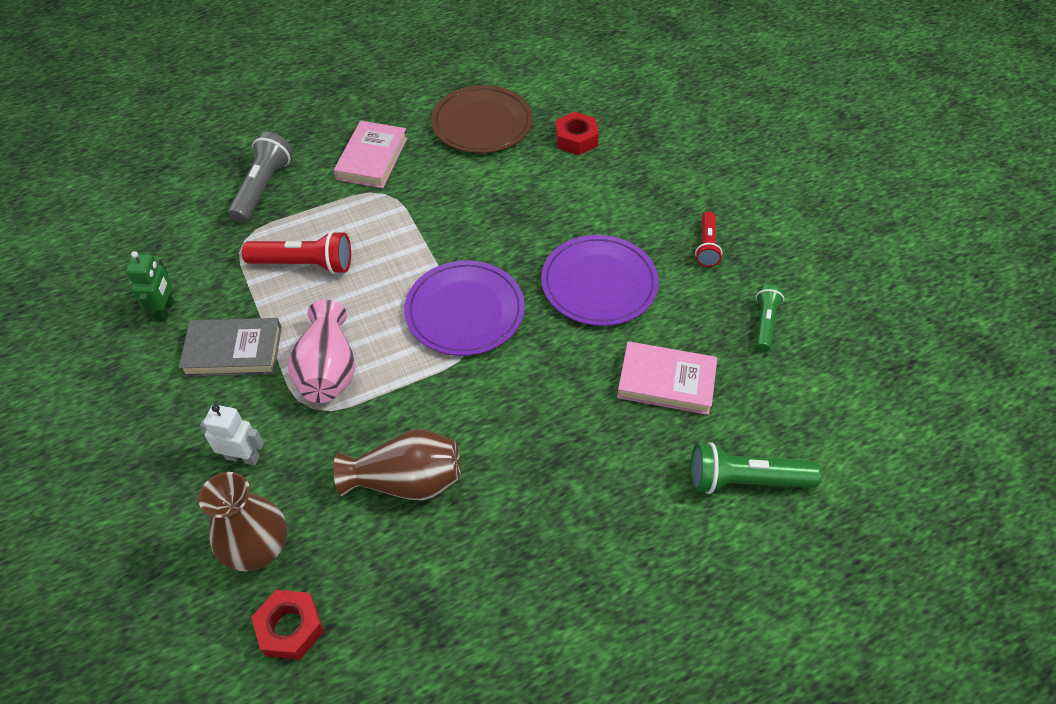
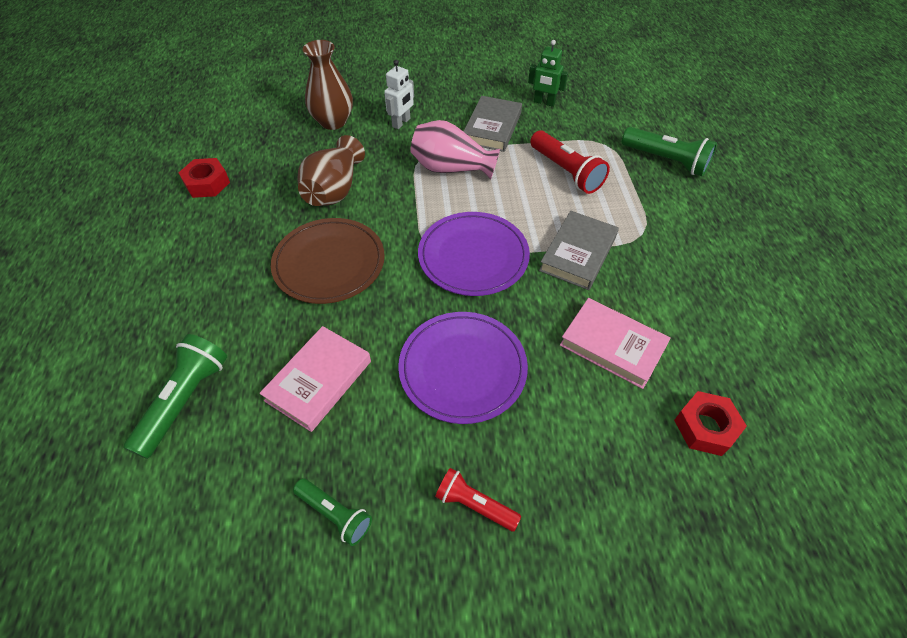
camera: 110 degrees right, 0 degrees up
grey flashlight [228,132,293,223] -> green flashlight [622,127,717,176]
red flashlight [242,231,351,274] -> red flashlight turned 60 degrees counterclockwise [530,130,610,194]
red nut [251,590,324,660] -> red nut moved to [179,158,230,198]
pink book [334,121,407,188] -> pink book moved to [560,298,671,389]
brown plate [431,85,532,153] -> brown plate moved to [271,218,385,304]
none -> grey book [539,211,619,290]

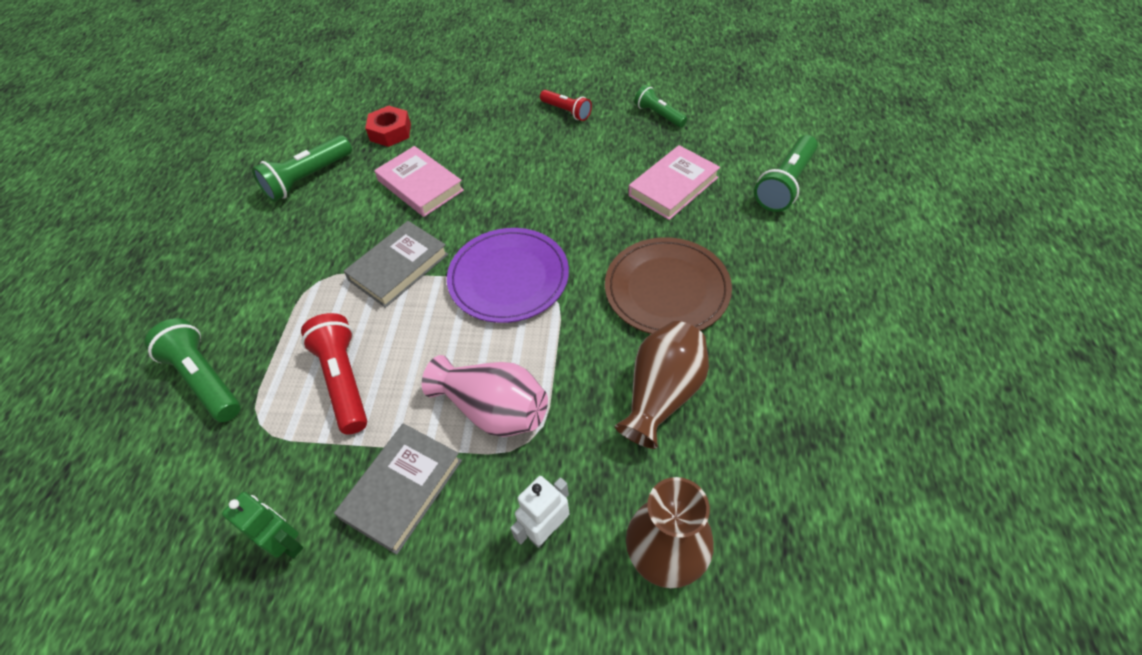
camera: 165 degrees left, 0 degrees up
red nut [179,158,230,198] -> none
purple plate [398,312,528,424] -> none
none -> green flashlight [252,135,352,202]

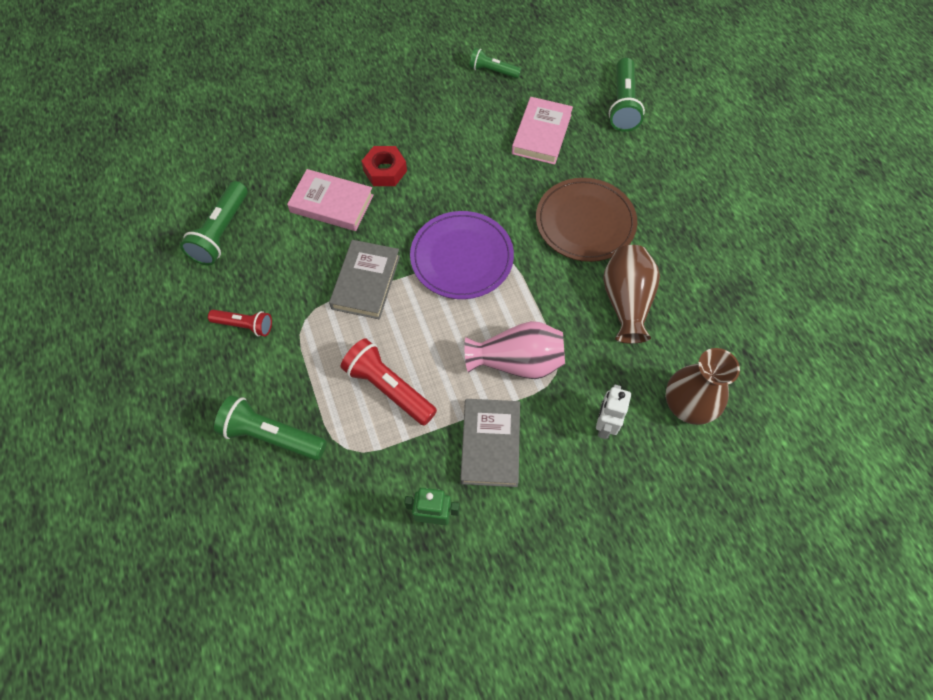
camera: 30 degrees left, 10 degrees up
red nut [365,106,411,147] -> red nut moved to [362,146,407,186]
red flashlight [540,90,592,121] -> red flashlight moved to [208,310,272,336]

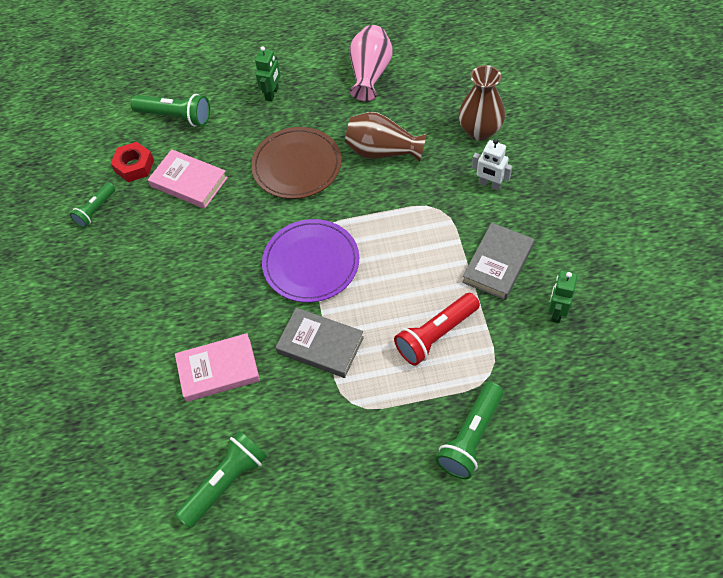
camera: 75 degrees left, 5 degrees down
green flashlight [180,181,248,265] -> green flashlight turned 75 degrees counterclockwise [175,431,267,528]
red flashlight [208,310,272,336] -> none
pink book [287,169,374,231] -> pink book turned 45 degrees clockwise [175,333,260,402]
red nut [362,146,407,186] -> red nut moved to [111,142,154,182]
grey book [460,399,520,487] -> grey book turned 75 degrees counterclockwise [462,223,534,300]
pink vase [465,321,565,379] -> pink vase moved to [350,25,393,101]
none -> green robot [255,46,281,102]

